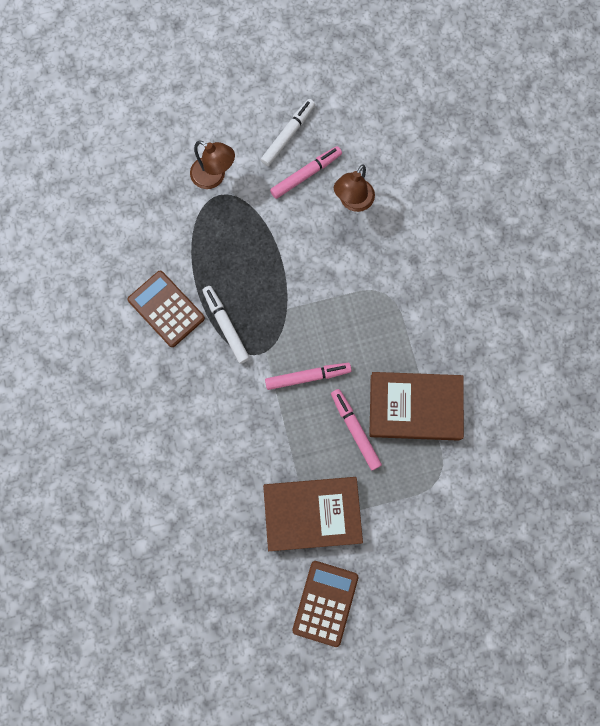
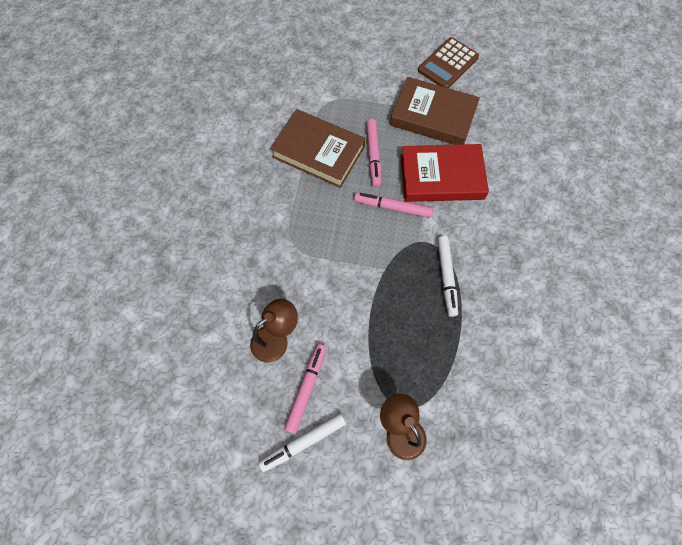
camera: 155 degrees left, 10 degrees down
brown calculator [128,271,205,347] -> none
pink marker [270,146,342,199] -> pink marker turned 120 degrees clockwise [284,344,327,434]
none -> red book [401,144,489,202]

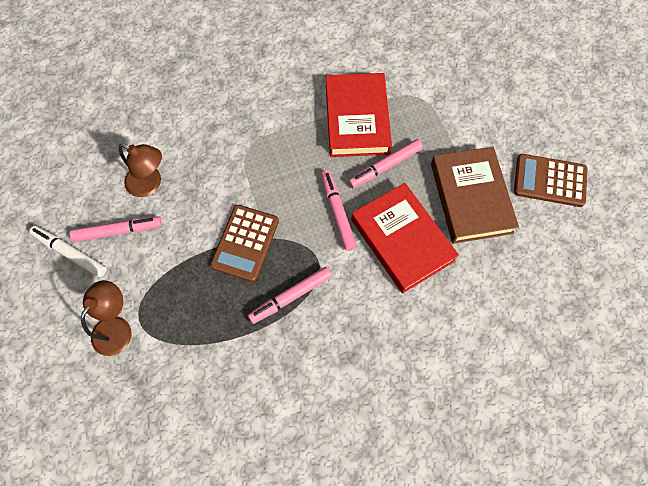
camera: 60 degrees right, 0 degrees up
brown book [270,109,365,188] -> red book [326,73,392,157]
white marker [437,236,458,317] -> pink marker [248,267,332,324]
none -> brown calculator [210,205,279,282]

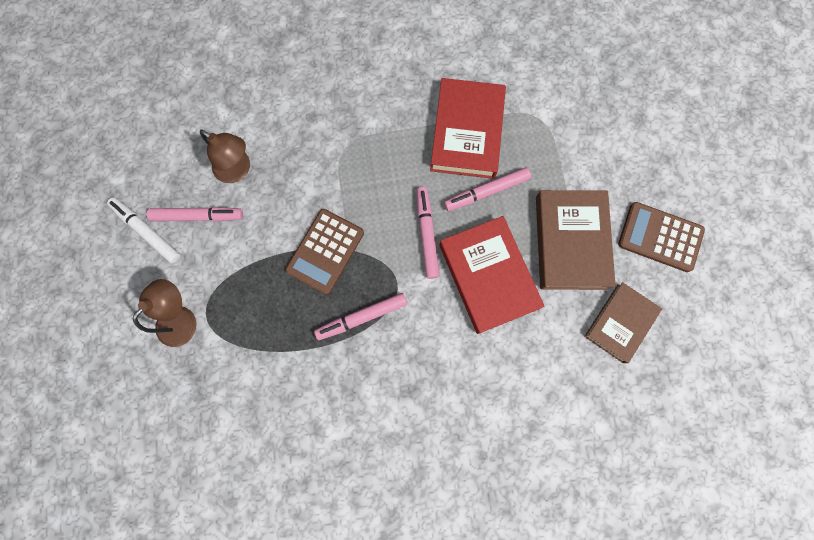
camera: 10 degrees right, 10 degrees up
none -> brown book [584,282,662,363]

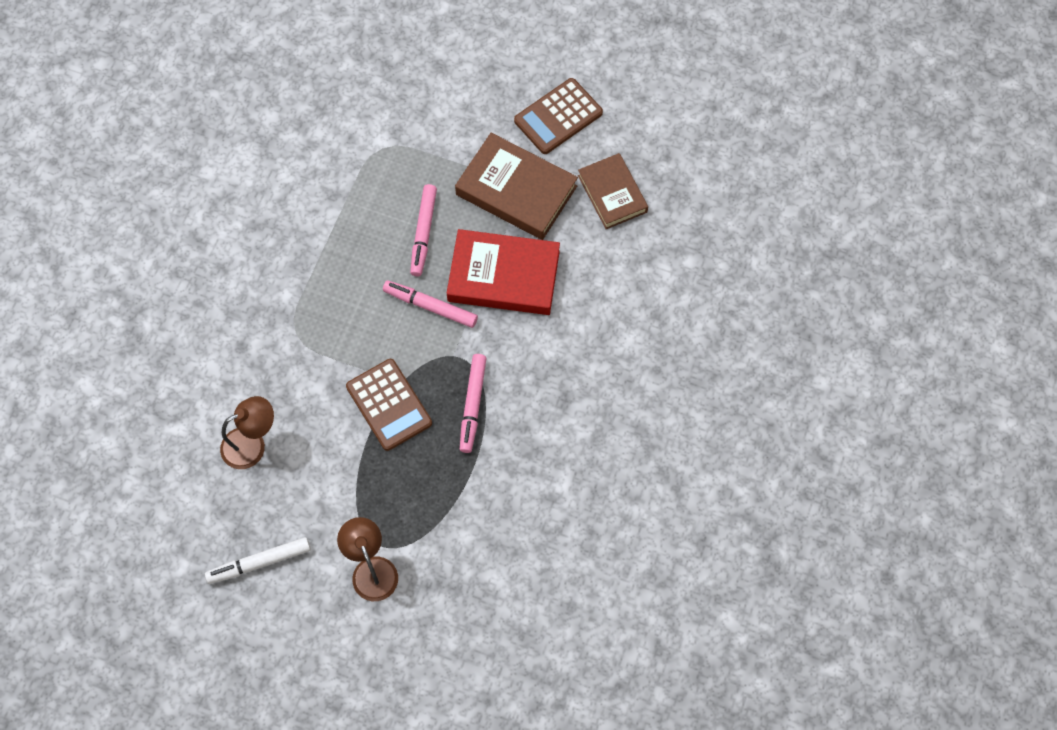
camera: 60 degrees left, 10 degrees down
pink marker [147,207,243,222] -> none
red book [430,78,506,179] -> none

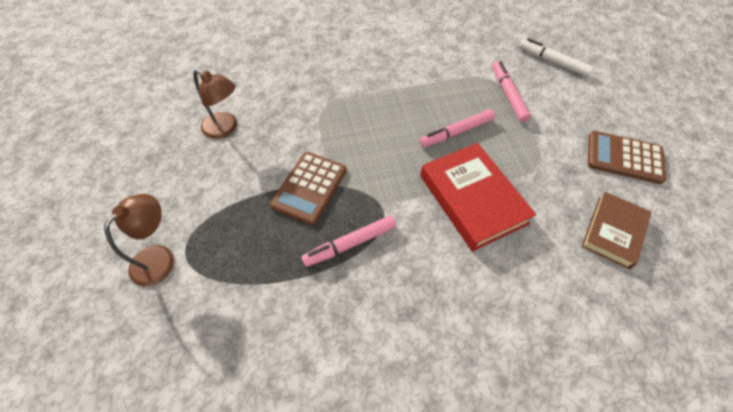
camera: 55 degrees right, 10 degrees down
white marker [205,537,311,584] -> white marker moved to [519,38,594,77]
pink marker [383,281,478,328] -> pink marker moved to [492,61,531,122]
brown book [455,133,578,240] -> none

